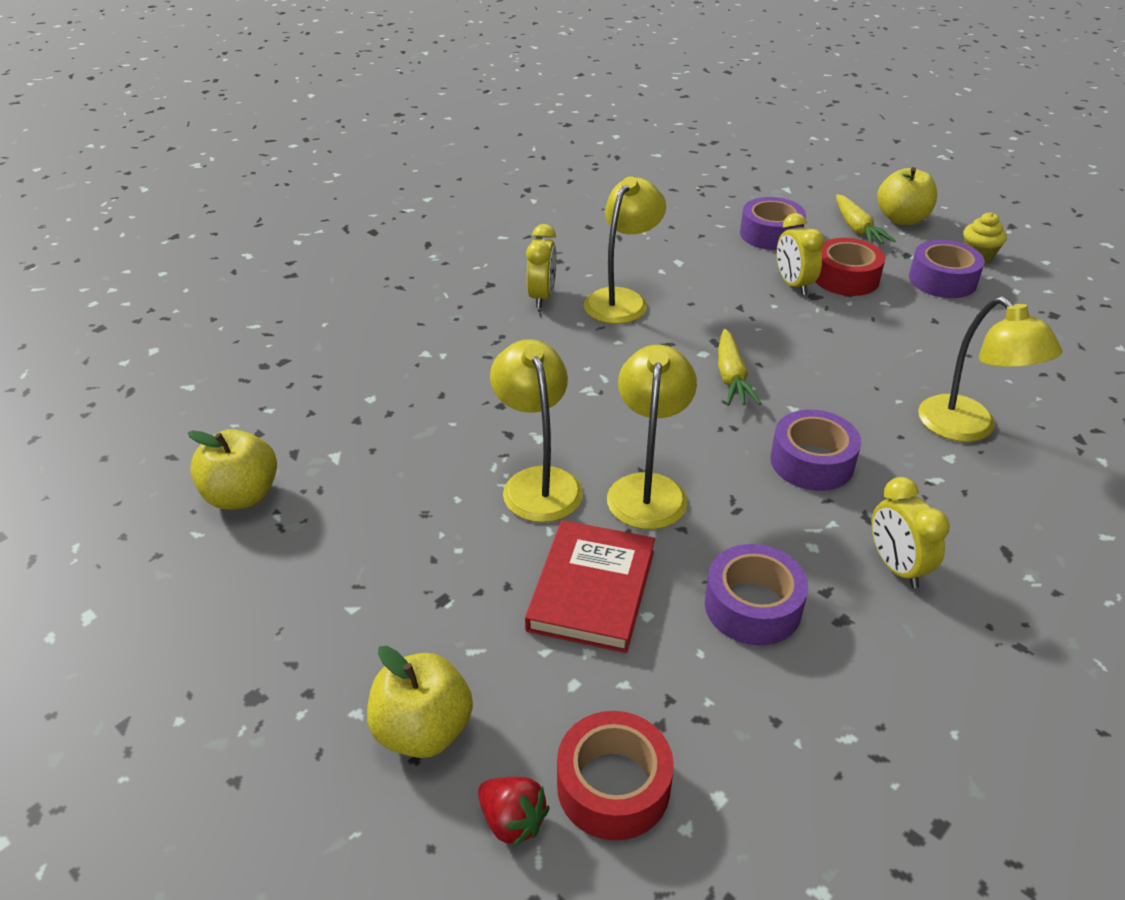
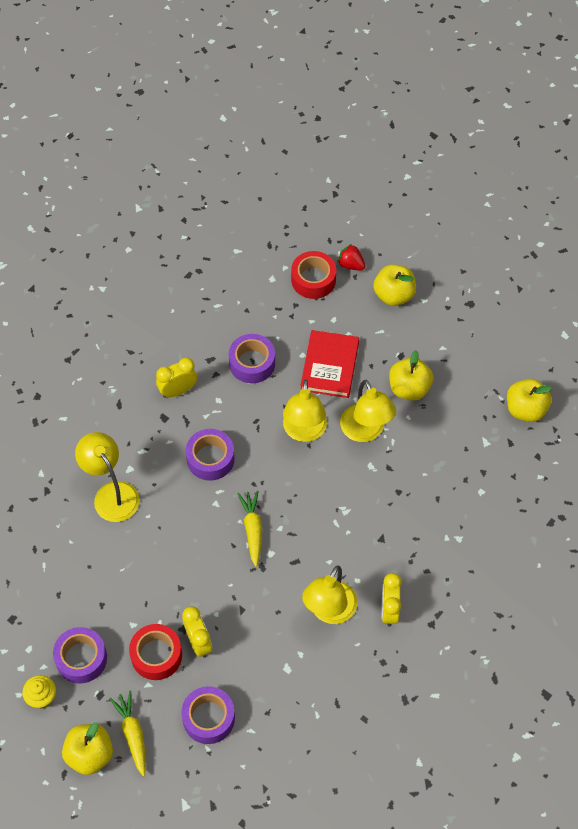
camera: 175 degrees right, 20 degrees up
yellow clock [871,477,950,588] -> yellow clock turned 90 degrees counterclockwise [156,358,197,398]
none -> yellow apple [389,350,433,401]

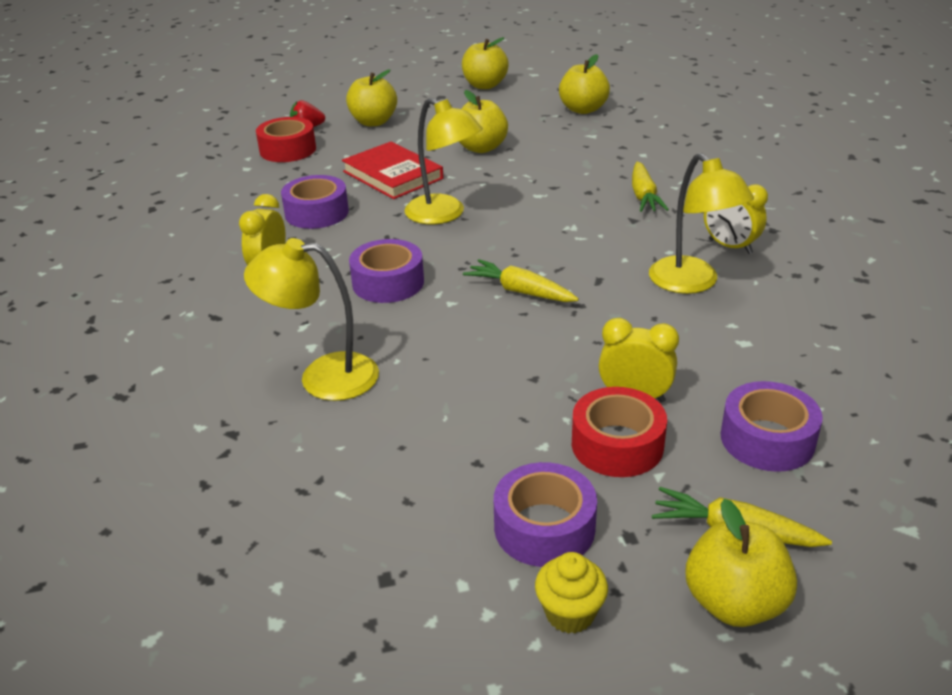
camera: 50 degrees left, 25 degrees down
yellow lamp [340,380,396,442] -> none
none -> yellow apple [462,37,509,89]
none -> yellow carrot [632,162,669,212]

